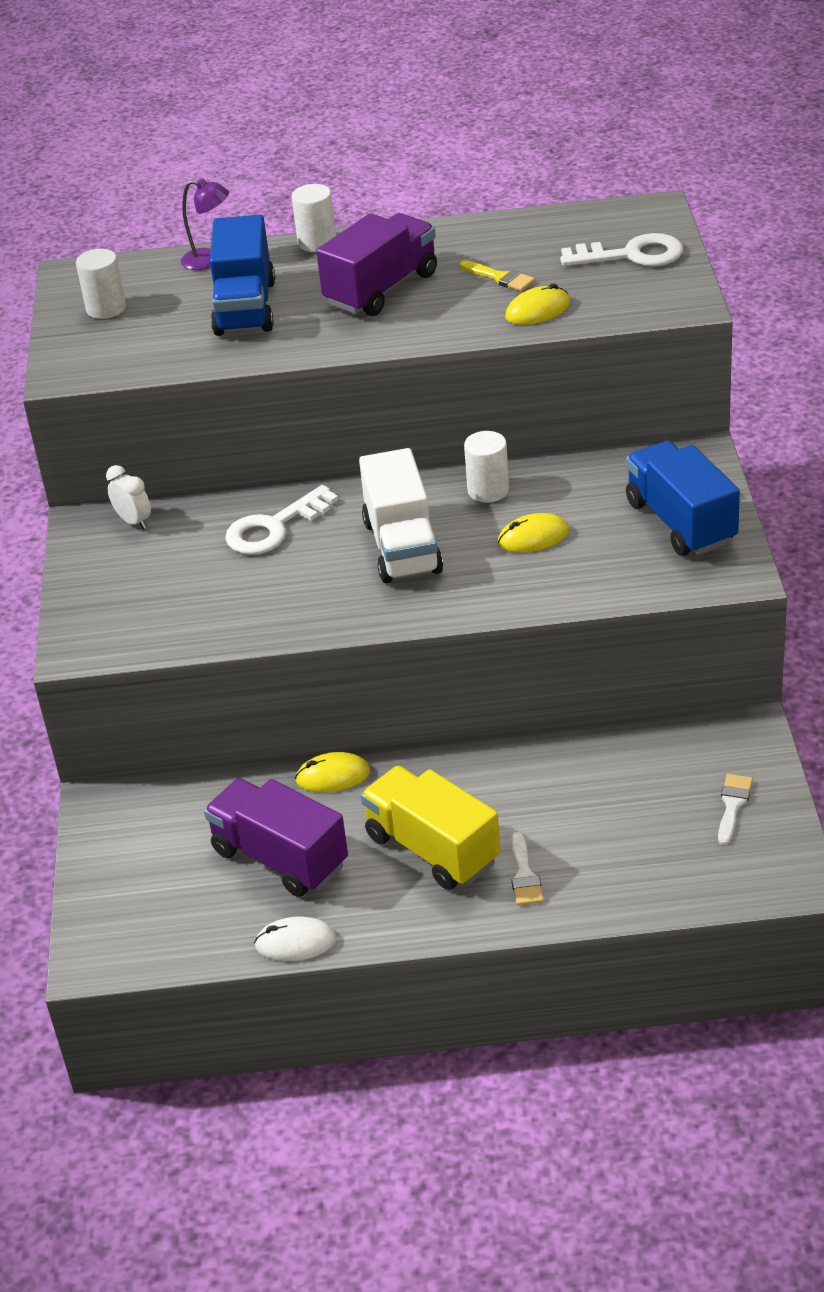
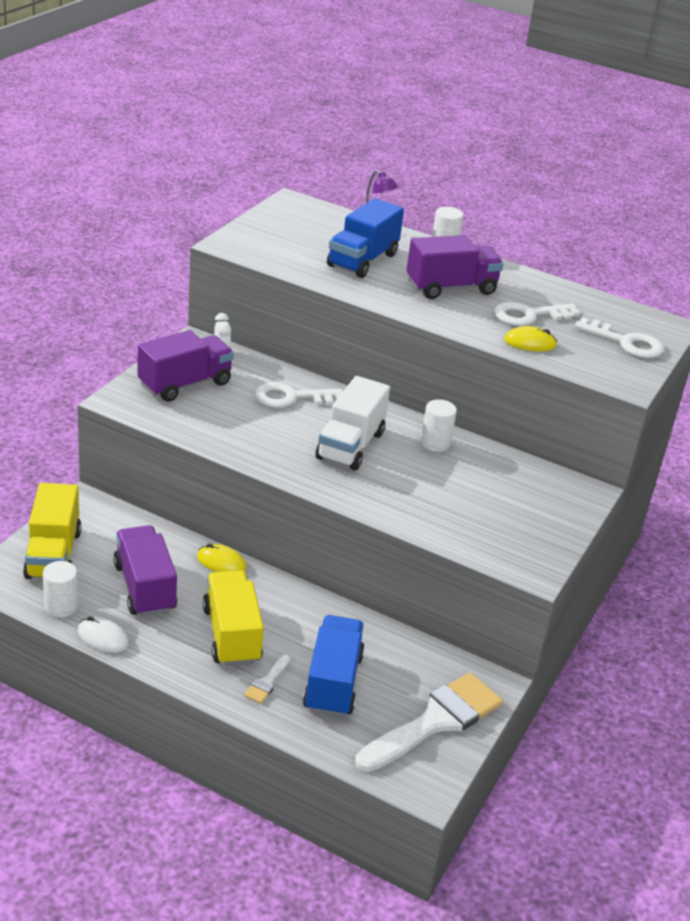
camera: 25 degrees right, 5 degrees down
white cylinder [76,249,126,319] -> white cylinder moved to [43,561,78,617]
yellow brush [460,260,535,291] -> white key [494,302,580,326]
yellow mouse [498,513,569,552] -> none
blue truck [626,441,740,556] -> blue truck moved to [303,615,365,717]
white brush [718,774,753,845] -> white brush [355,673,503,772], size x2.41
none -> yellow truck [23,483,82,579]
none -> purple truck [138,330,234,402]

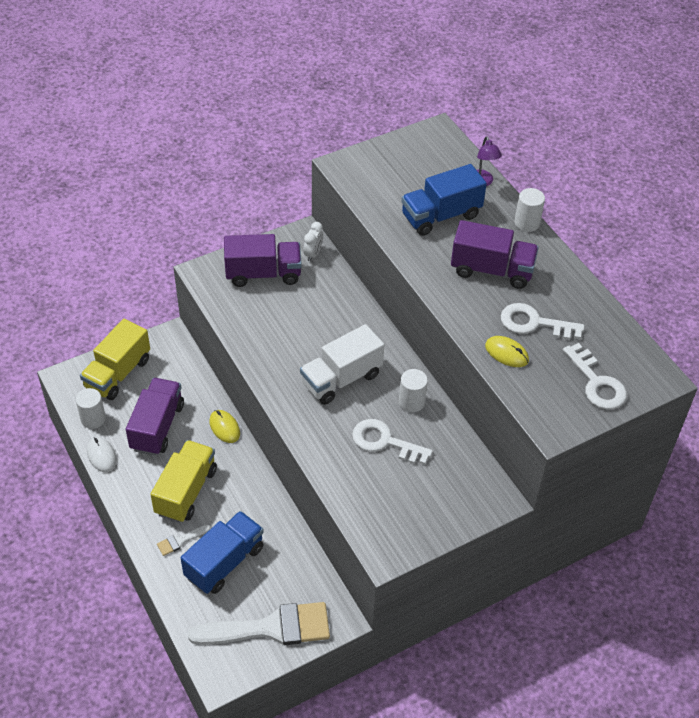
camera: 35 degrees right, 15 degrees up
white key [255,382,343,408] -> white key moved to [352,419,433,465]

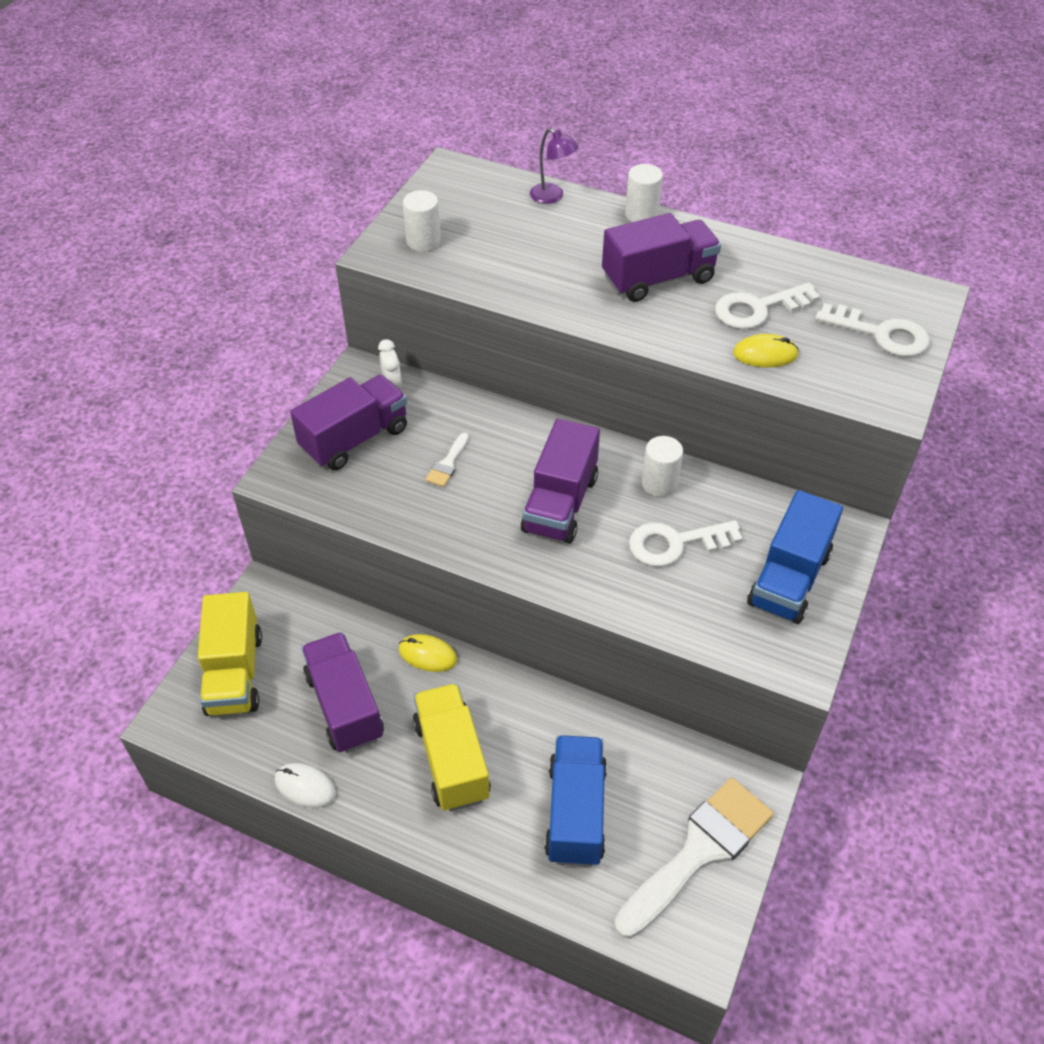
camera: 35 degrees left, 0 degrees up
white cylinder [76,388,106,429] -> white cylinder moved to [403,190,441,252]
white brush [157,525,210,556] -> white brush moved to [425,433,469,487]
white truck [300,324,384,405] -> purple truck [521,419,600,544]
blue truck [401,164,487,236] -> blue truck moved to [747,490,843,624]

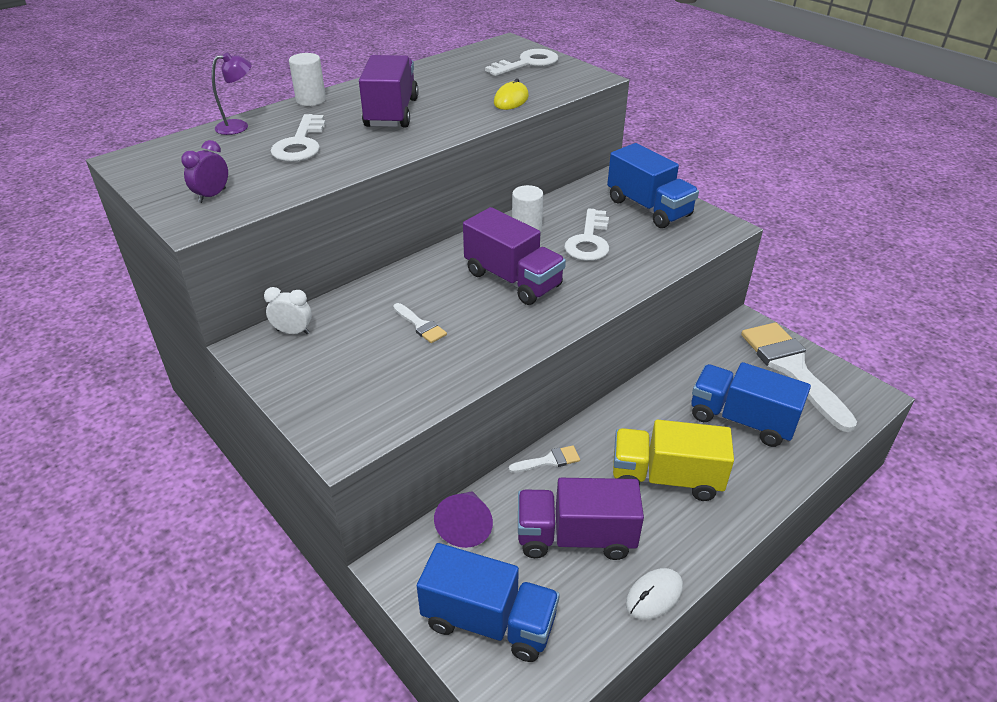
camera: 65 degrees left, 10 degrees down
yellow truck [198,592,262,716] -> blue truck [417,543,560,662]
purple truck [290,375,407,470] -> none
yellow mouse [399,634,457,672] -> white brush [509,445,580,473]
white cylinder [403,190,441,252] -> purple clock [181,140,228,203]
white key [715,283,820,329] -> white key moved to [271,114,326,162]
none -> purple cone [434,491,493,548]

